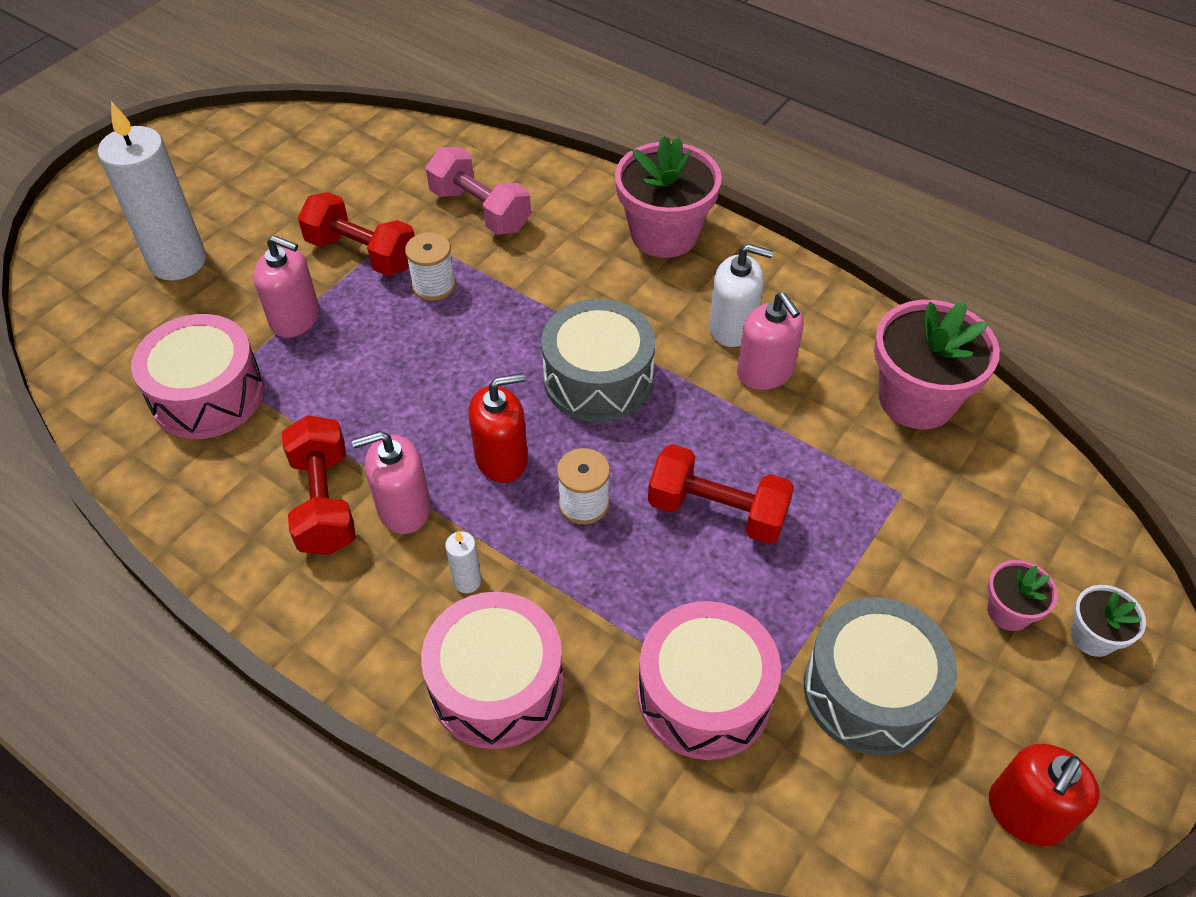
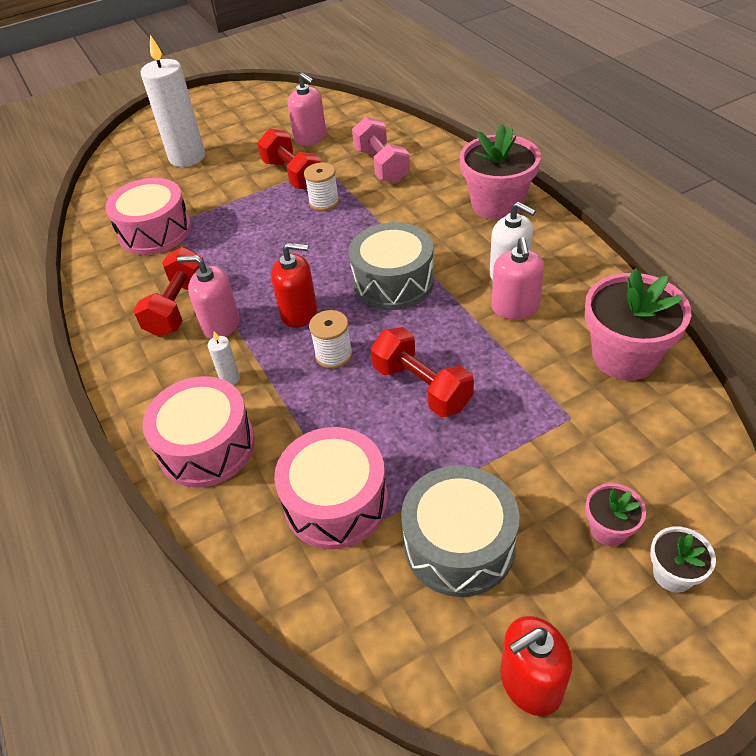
camera: 30 degrees right, 5 degrees down
pink soap dispenser [253,235,319,338] -> pink soap dispenser moved to [288,73,326,146]

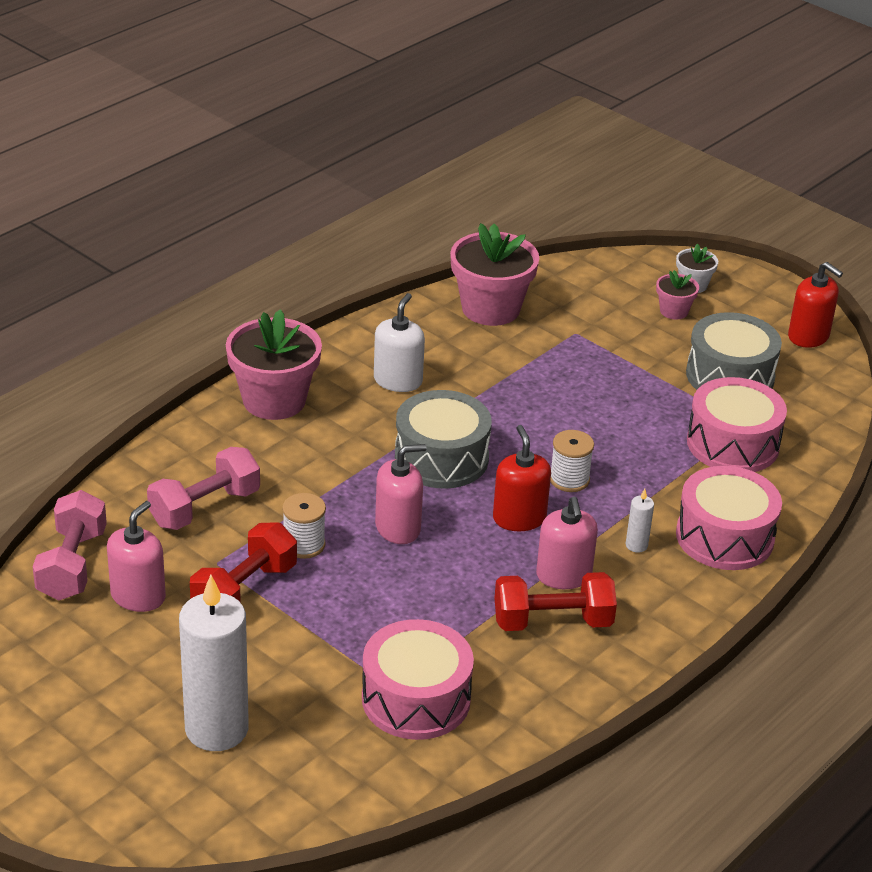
camera: 115 degrees left, 10 degrees down
red dumbbell [371,327,474,417] -> none
pink soap dispenser [492,237,544,320] -> pink soap dispenser moved to [375,444,427,544]
none -> pink dumbbell [32,490,107,600]

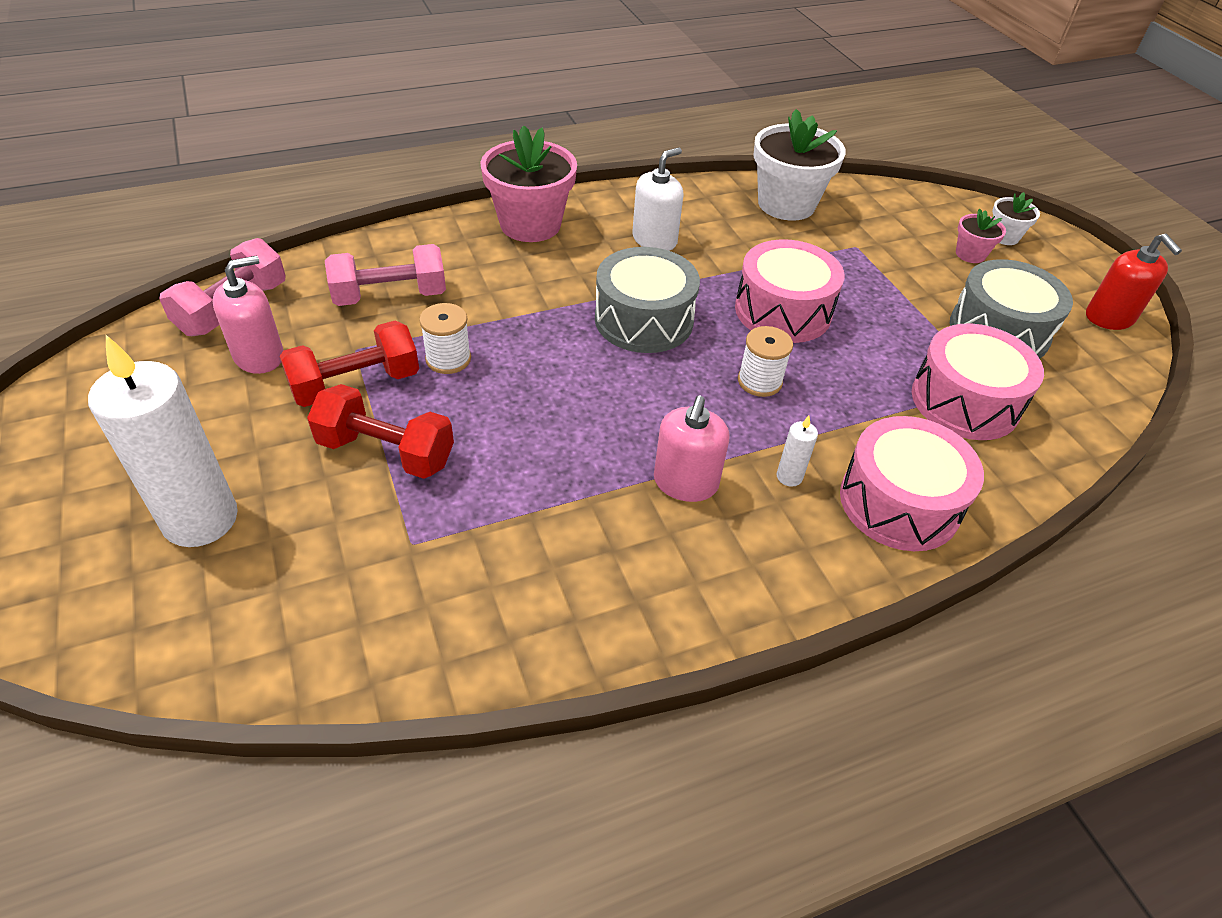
camera: 25 degrees right, 10 degrees up
pink drum [362,619,474,740] -> pink drum moved to [735,239,844,343]
pink soap dispenser [375,444,427,544] -> none
pink flower pot [450,223,539,326] -> white flower pot [753,109,846,221]
red soap dispenser [493,425,551,531] -> none
red dumbbell [494,572,617,631] -> red dumbbell moved to [307,384,454,479]

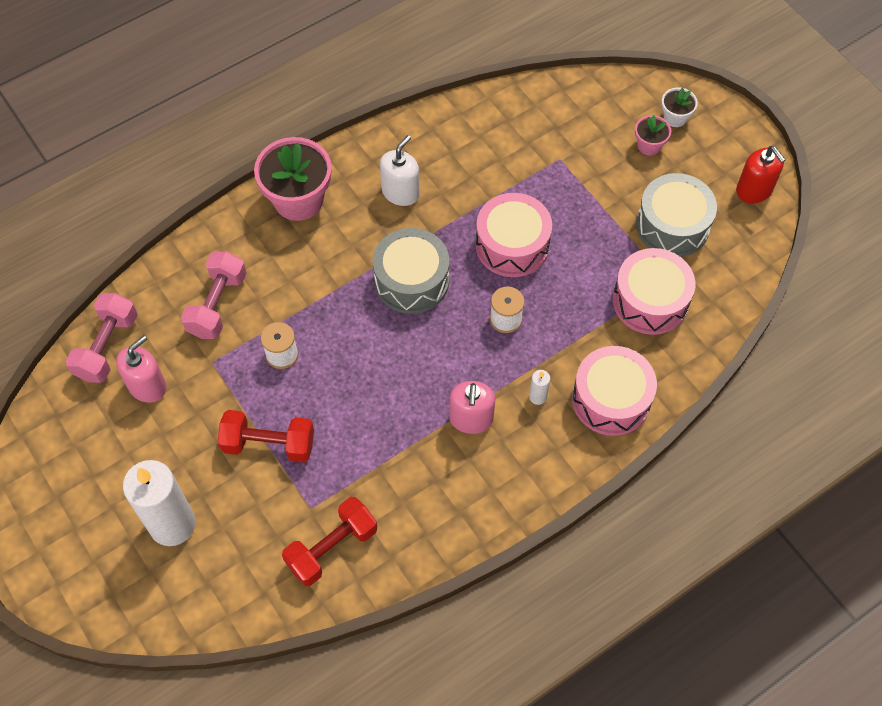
camera: 10 degrees left, 15 degrees up
red dumbbell [279,321,419,407] -> red dumbbell moved to [282,497,377,586]
pink dumbbell [325,244,446,306] -> pink dumbbell turned 45 degrees counterclockwise [181,251,247,339]
white flower pot [753,109,846,221] -> none

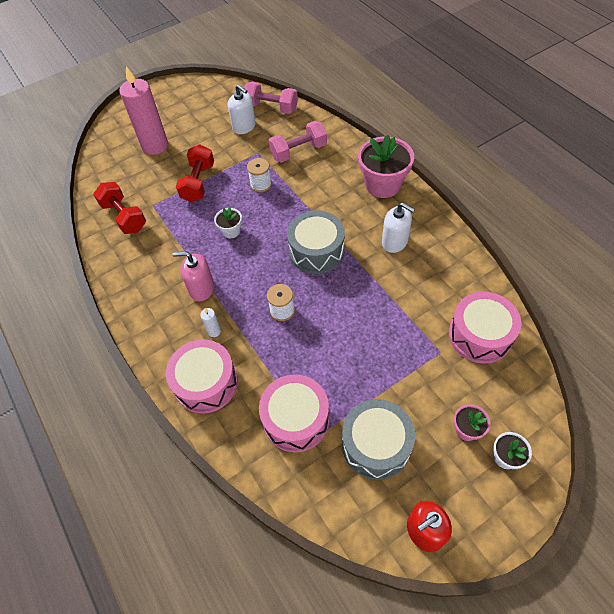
camera: 95 degrees right, 5 degrees down
pink soap dispenser [116,335,166,403] -> white soap dispenser [228,85,256,134]
white candle [123,460,195,546] -> pink candle [119,66,168,155]
pink dumbbell [181,251,247,339] -> pink dumbbell turned 45 degrees counterclockwise [269,121,327,163]
pink drum [476,193,552,277] -> pink drum moved to [449,292,521,364]
none -> white flower pot [214,207,242,238]

